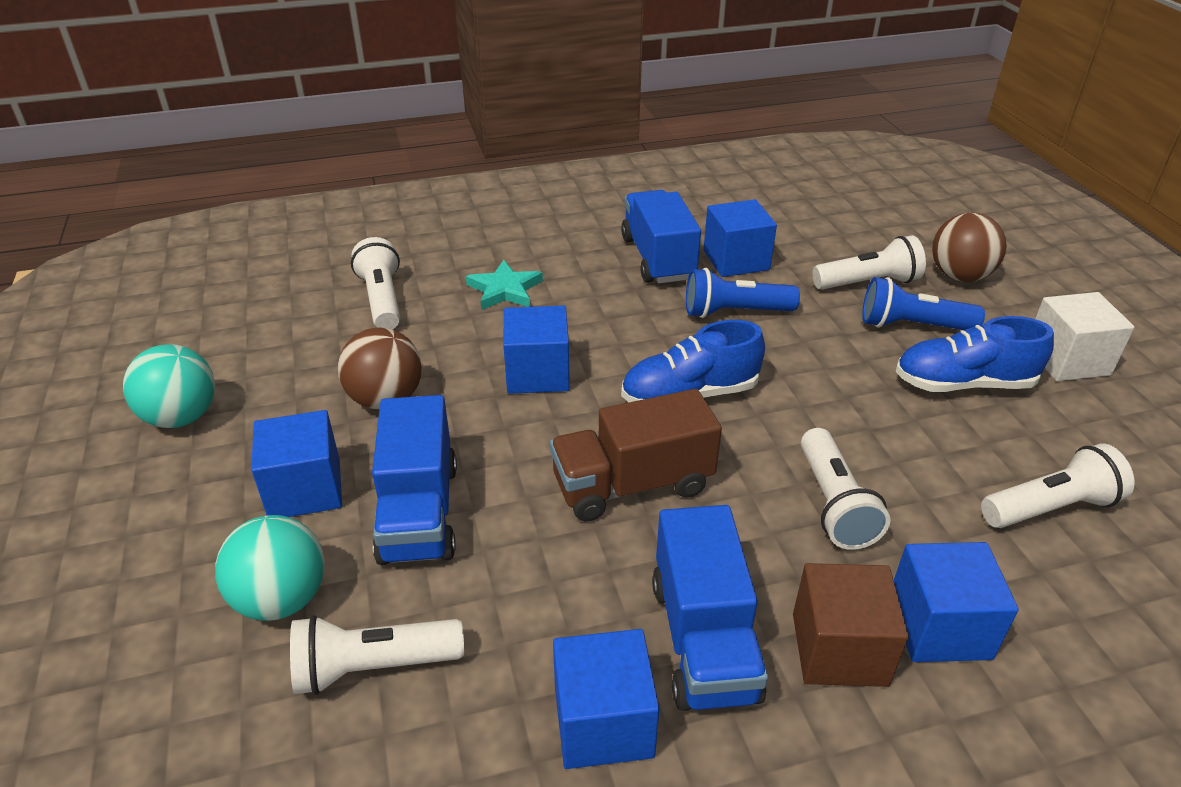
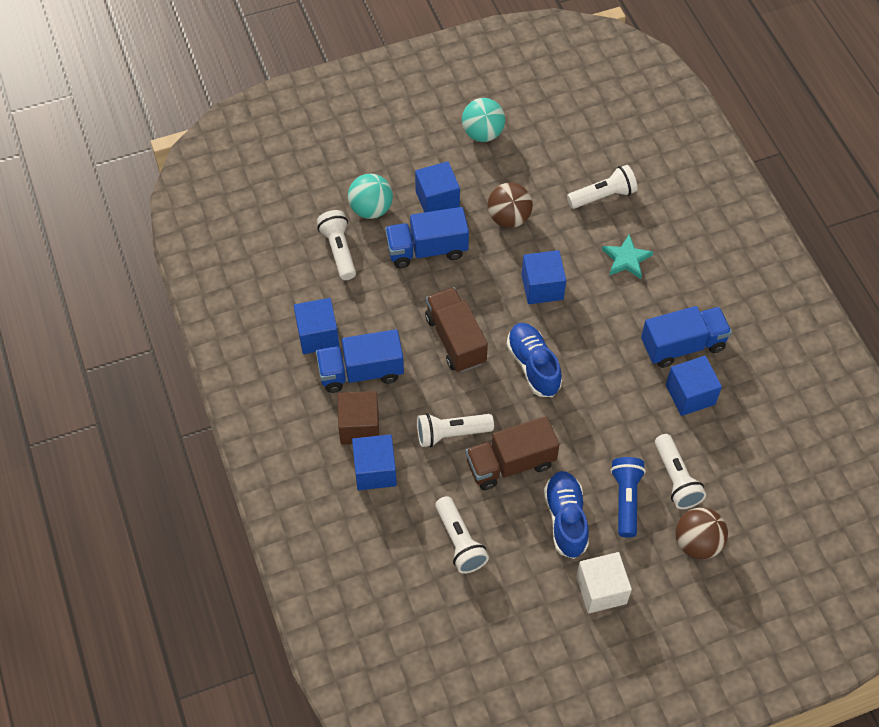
camera: 85 degrees right, 20 degrees up
blue flashlight [686,268,800,318] -> none
none -> brown truck [466,416,560,490]

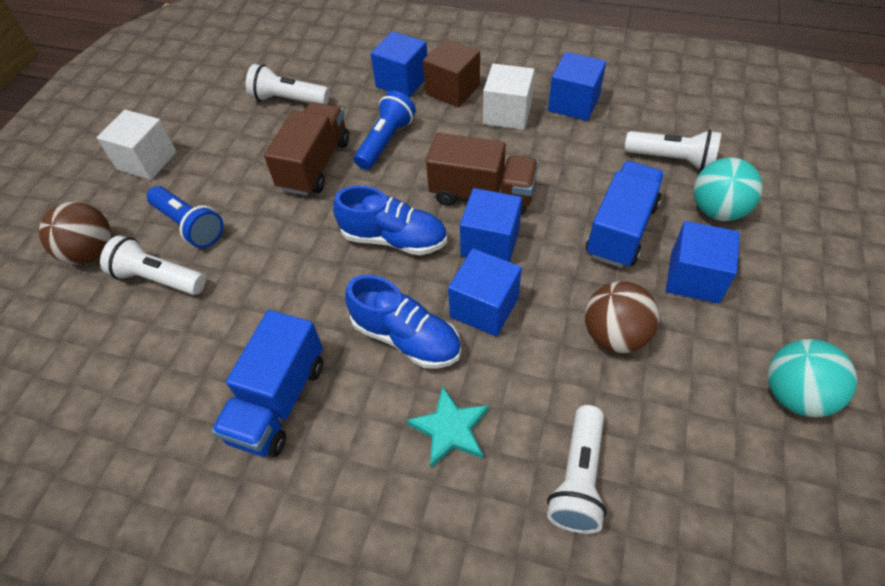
camera: 130 degrees right, 5 degrees down
blue truck [316,329,404,393] -> white cube [483,64,535,130]
white flashlight [417,413,494,447] -> blue flashlight [354,91,416,170]
blue shoe [544,471,589,559] -> blue shoe moved to [345,275,461,369]
blue cube [666,356,722,416] -> blue cube moved to [460,188,522,262]

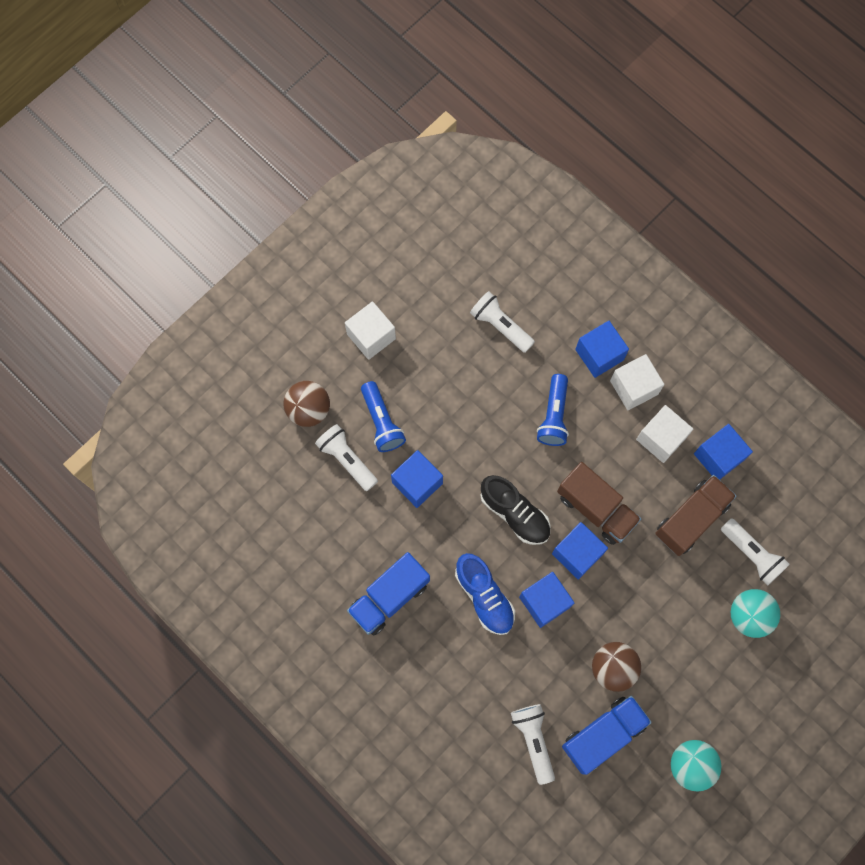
camera: 25 degrees right, 20 degrees up
brown truck [264,102,349,196] -> brown truck moved to [655,475,737,556]
blue shoe [333,186,447,255] -> black shoe [480,475,551,545]
blue flashlight [354,91,416,170] -> blue flashlight turned 135 degrees clockwise [537,374,569,446]
turquoise star [406,386,489,468] -> none
brown cube [423,39,480,107] -> white cube [610,354,665,410]
white flashlight [547,405,607,534] -> white flashlight turned 120 degrees clockwise [511,704,555,785]
blue truck [586,161,665,268] -> blue truck moved to [562,696,652,775]
blue cube [666,221,740,304] -> blue cube moved to [391,450,443,508]

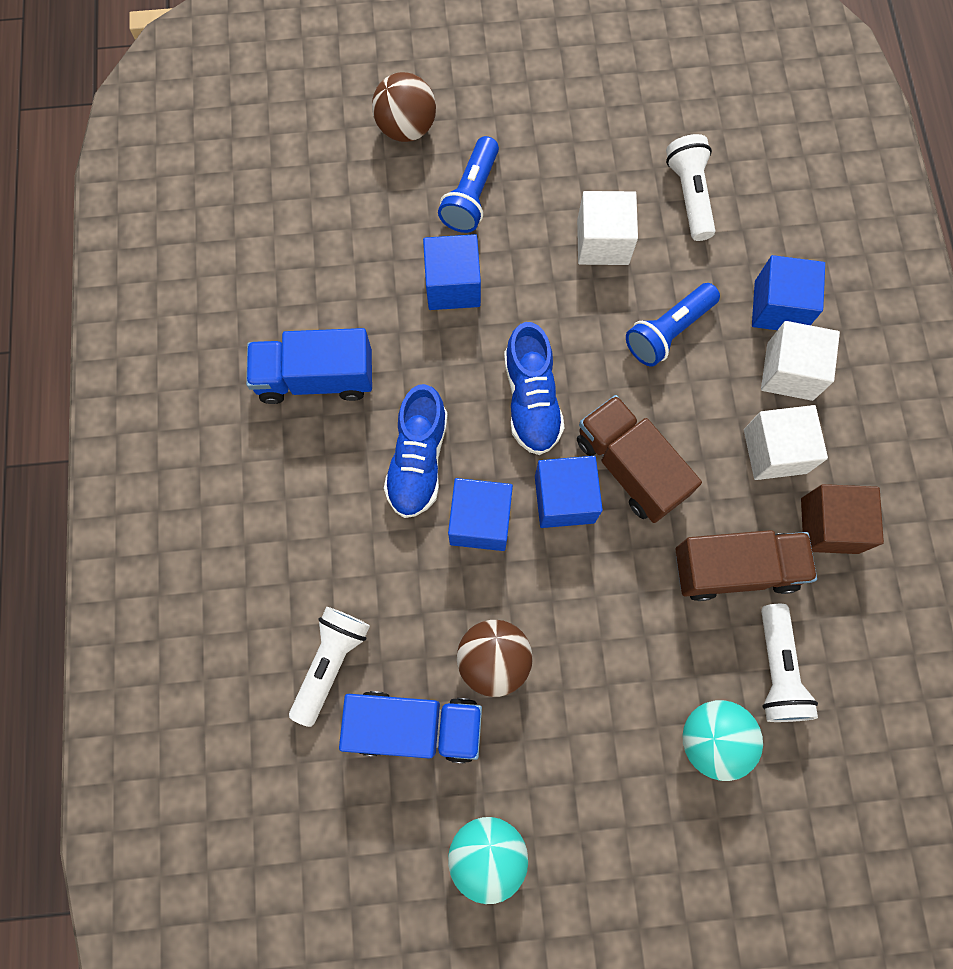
camera: 40 degrees right, 0 degrees up
white flashlight [315,424,378,491] -> none
white cube [345,301,396,360] -> white cube moved to [577,191,638,265]
black shoe [480,475,551,545] -> blue shoe [504,322,564,455]
brown truck [557,462,641,545] -> brown truck turned 150 degrees clockwise [577,395,702,523]
blue cube [694,424,753,480] -> brown cube [801,484,884,554]

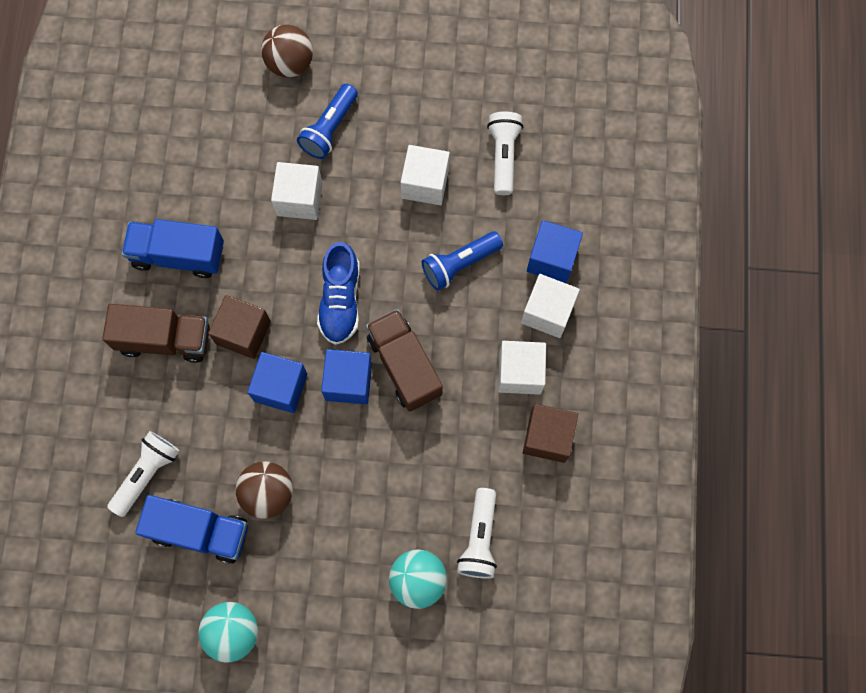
camera: 10 degrees right, 0 degrees up
blue shoe [384,384,448,518] -> brown cube [208,295,271,359]
blue cube [423,234,481,310] -> white cube [271,162,322,220]
brown truck [675,530,817,601] -> brown truck moved to [102,304,210,363]

